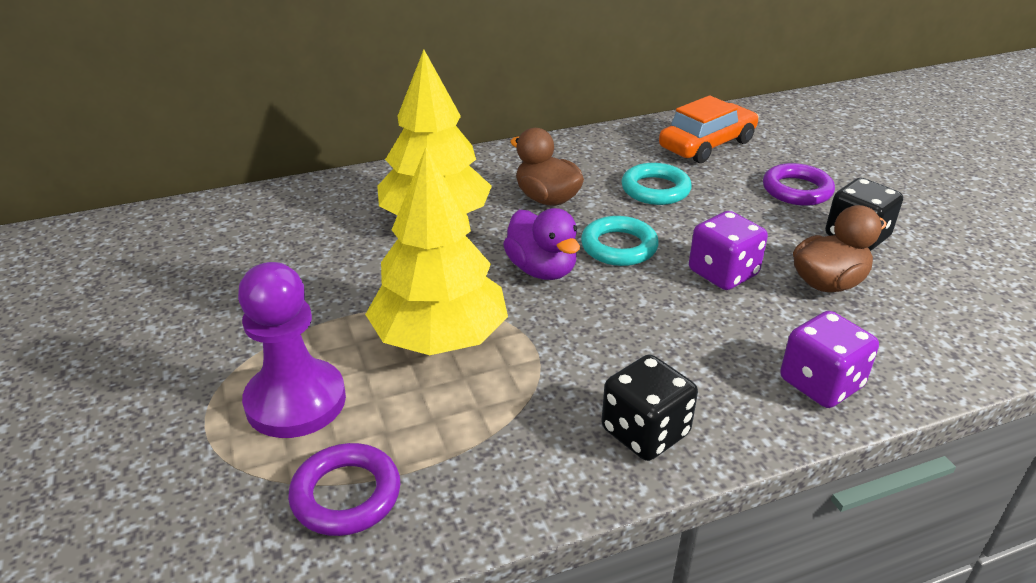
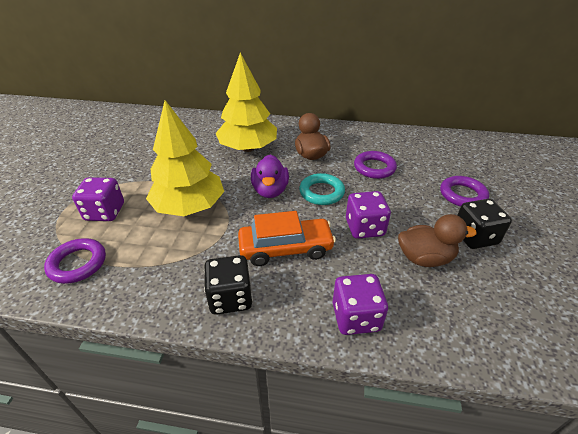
camera: 30 degrees right, 5 degrees up
purple pawn [238,262,346,438] -> purple dice [72,177,124,221]
turquoise ring [622,163,692,205] -> purple ring [354,151,397,179]
orange car [659,95,759,163] -> orange car moved to [238,211,336,266]

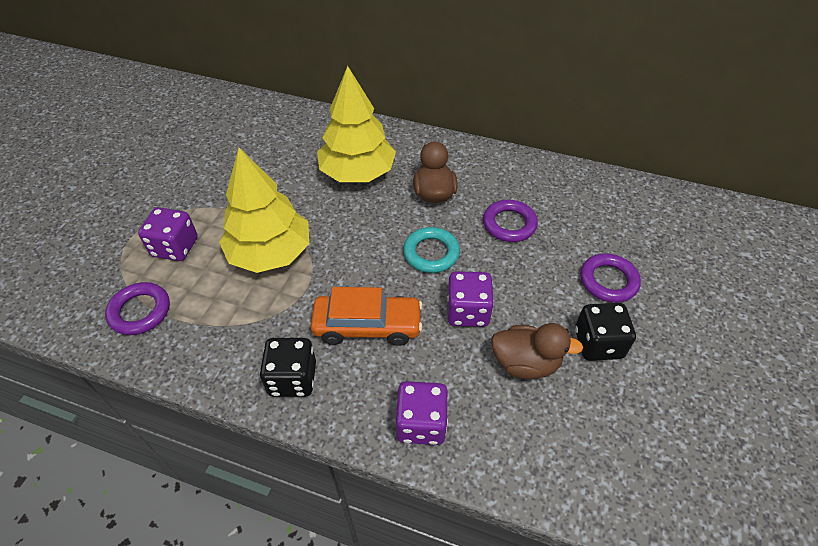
camera: 10 degrees right, 10 degrees up
purple duck [251,155,289,198] -> none

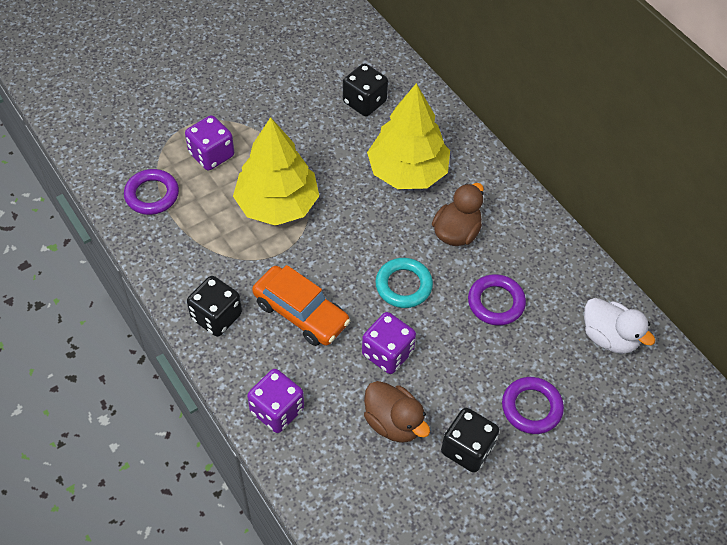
camera: 35 degrees right, 5 degrees up
none -> black dice [343,63,388,117]
none -> white duck [584,298,656,354]

